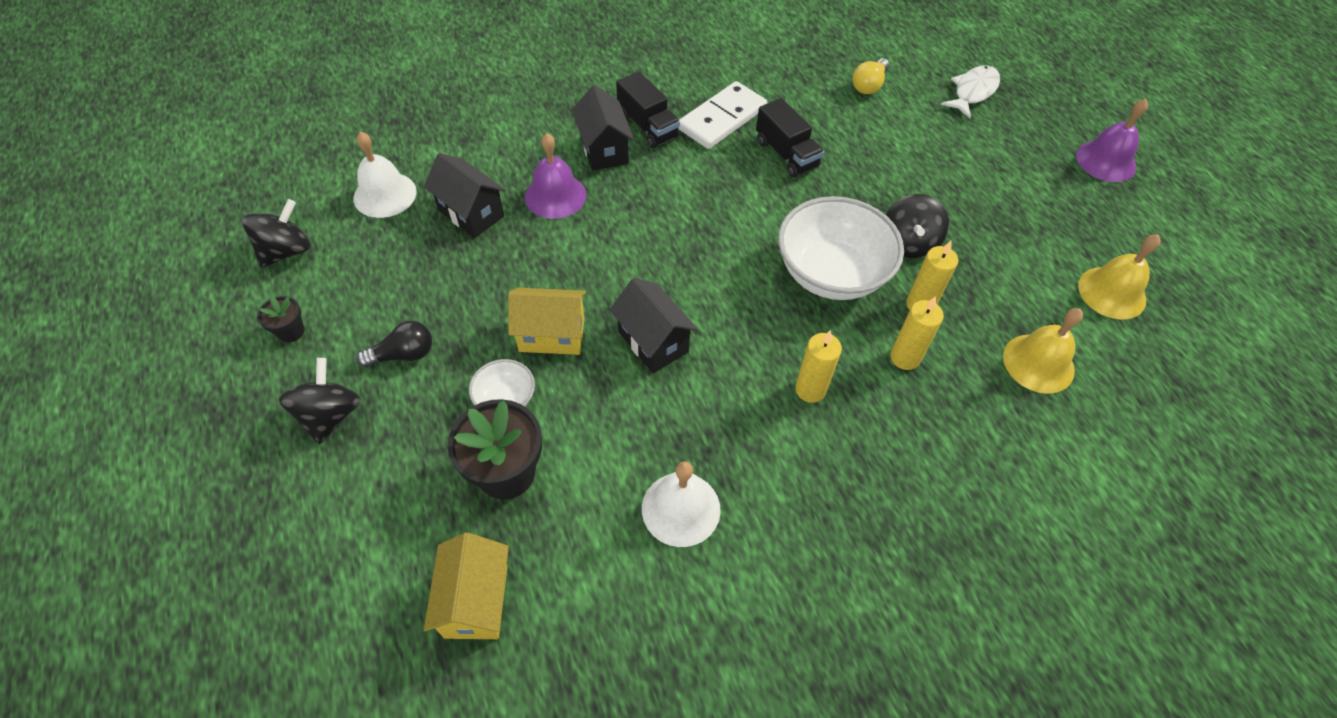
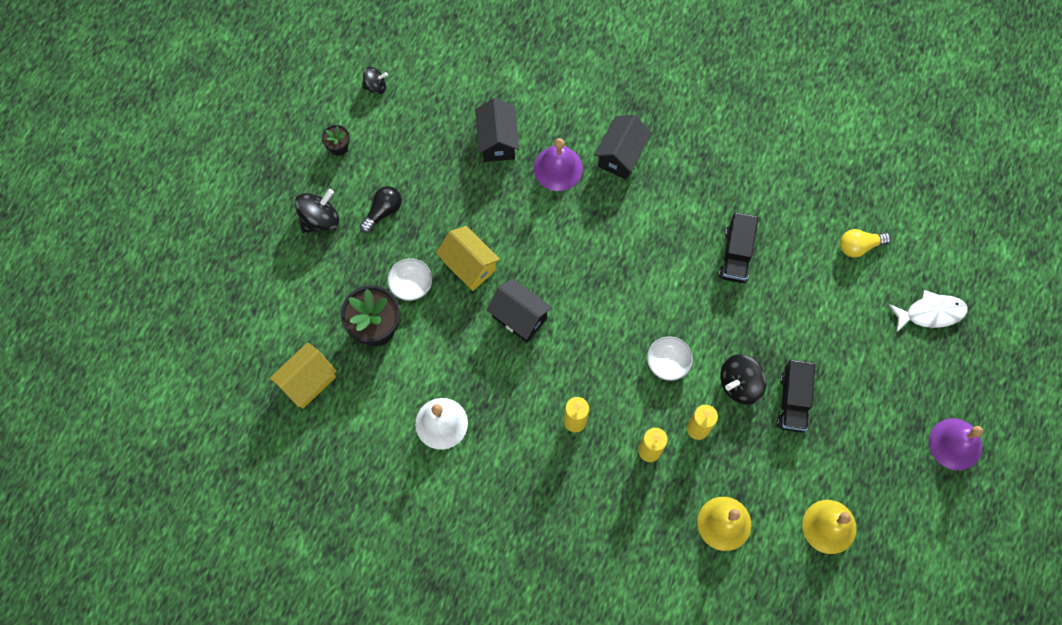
camera: 45 degrees right, 15 degrees up
black spinning top [242,199,310,268] -> black spinning top [362,67,388,94], size x0.62
white bell [354,132,417,218] -> none
black light bulb [357,321,432,368] -> black light bulb turned 75 degrees counterclockwise [360,186,402,233]
black house [610,278,698,373] -> black house turned 60 degrees counterclockwise [486,278,552,343]
black truck [616,71,680,148] -> black truck moved to [777,360,815,432]
white domino [678,81,767,149] -> none
white bowl [778,196,904,300] -> white bowl [647,336,693,381], size x0.48

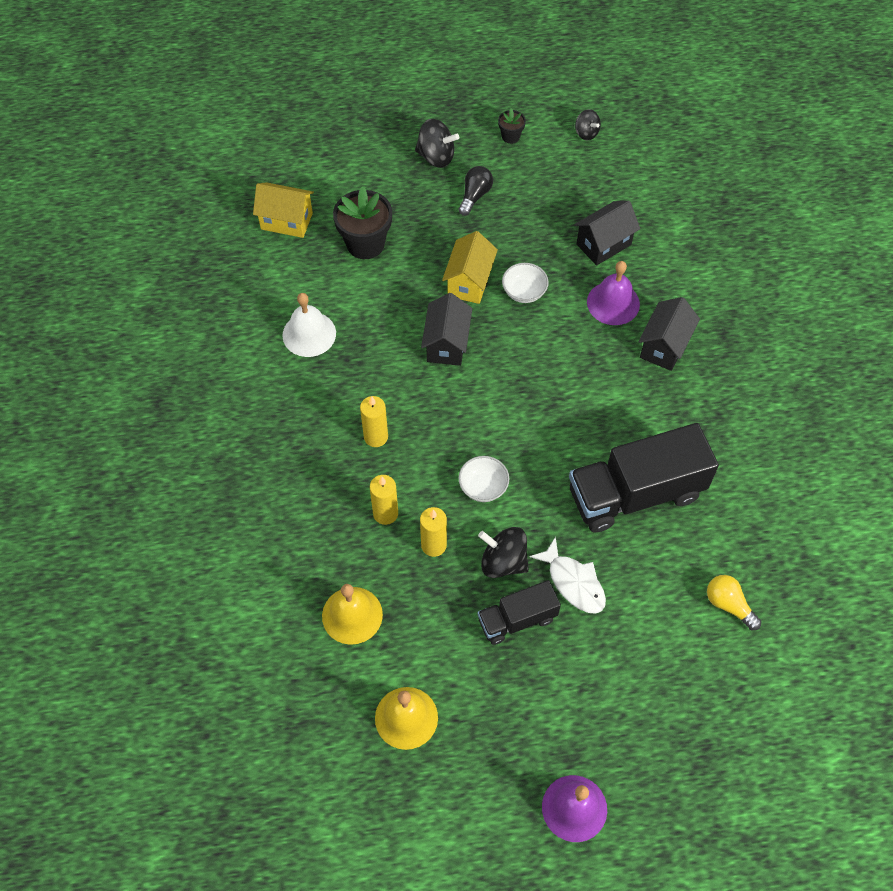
camera: 60 degrees right, 10 degrees down
black light bulb [360,186,402,233] -> black light bulb turned 75 degrees counterclockwise [458,166,493,216]
white bowl [387,258,432,301] -> white bowl moved to [502,263,549,303]
black house [594,115,652,180] -> black house turned 60 degrees counterclockwise [638,297,700,371]
black truck [719,212,758,283] -> black truck [569,423,719,533], size x1.83
white fish [889,290,968,333] -> white fish moved to [529,536,606,614]

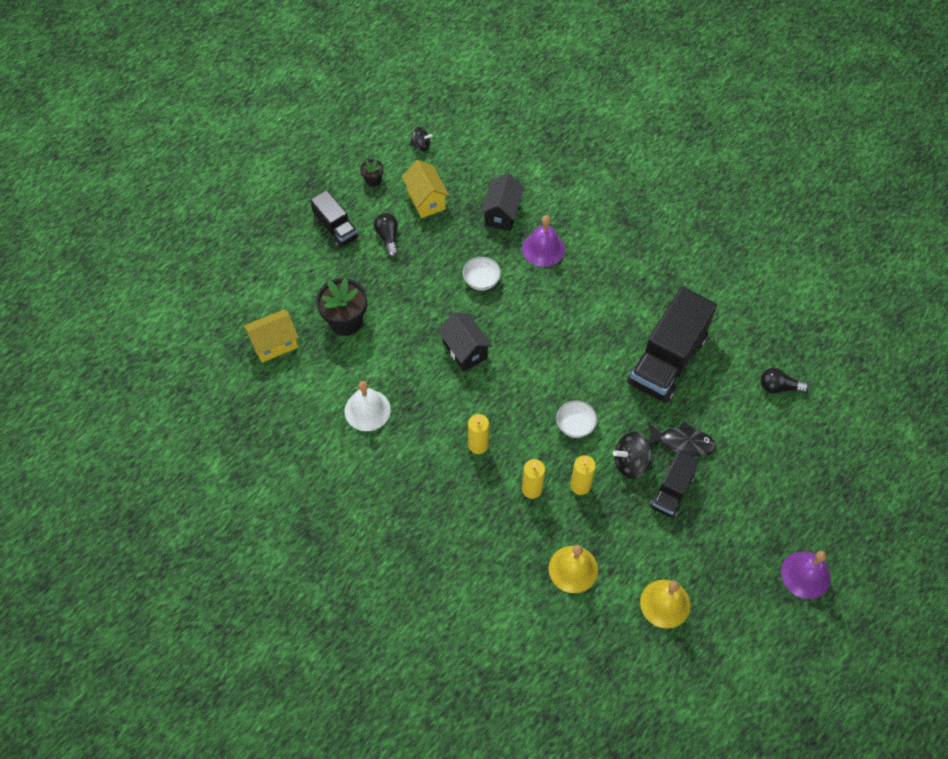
camera: 40 degrees left, 0 degrees up
black spinning top [415,119,459,168] -> black truck [310,190,358,248]
yellow house [442,231,498,304] -> yellow house moved to [402,160,449,218]
white fish [529,536,606,614] -> black fish [648,421,716,457]
black house [638,297,700,371] -> none
yellow light bulb [707,575,761,630] -> black light bulb [760,368,809,394]

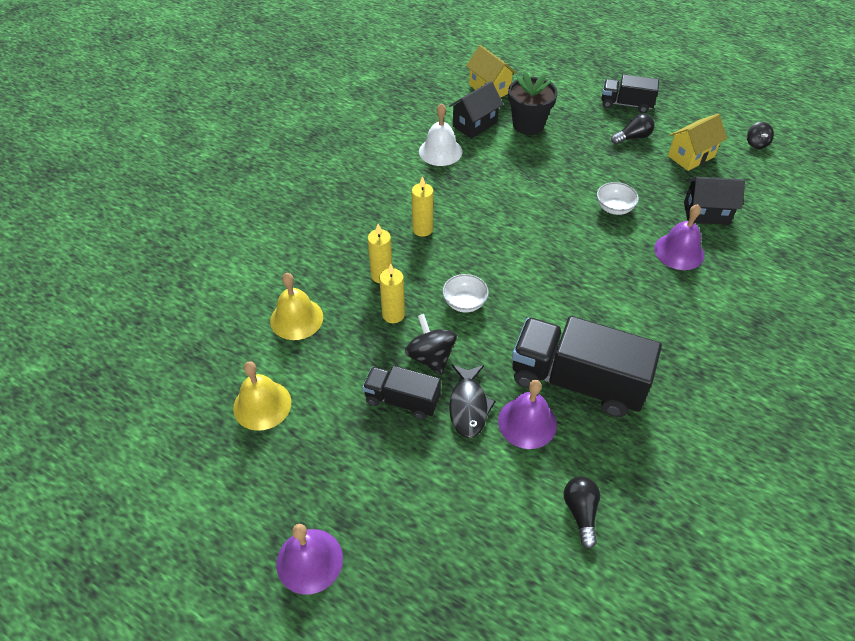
camera: 80 degrees right, 10 degrees down
black truck [310,190,358,248] -> black truck turned 60 degrees clockwise [601,74,659,113]
black flower pot [360,159,384,187] -> none
black house [438,312,492,372] -> black house moved to [449,81,503,139]
none -> purple bell [498,380,557,449]

